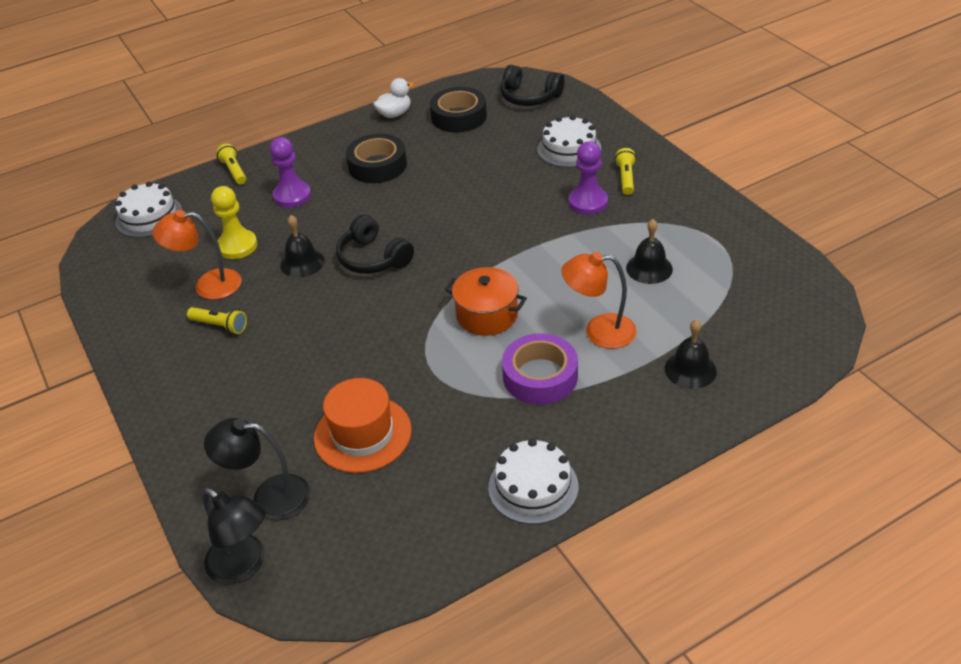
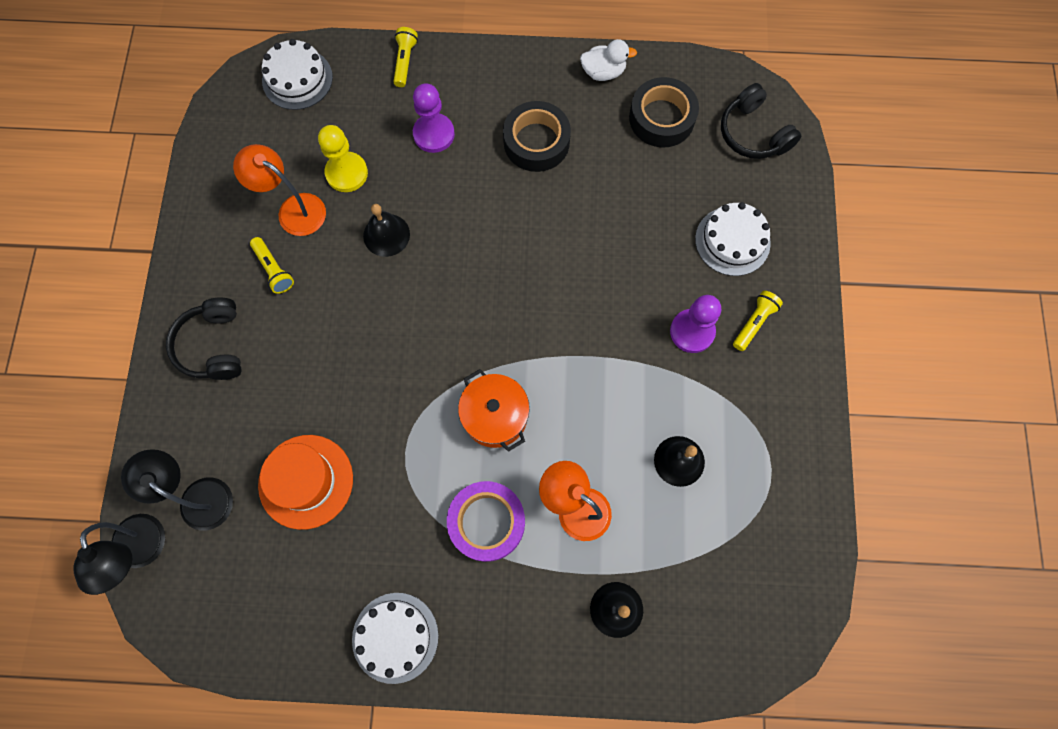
camera: 30 degrees right, 30 degrees up
black headphones [336,215,414,274] -> black headphones moved to [166,298,242,380]

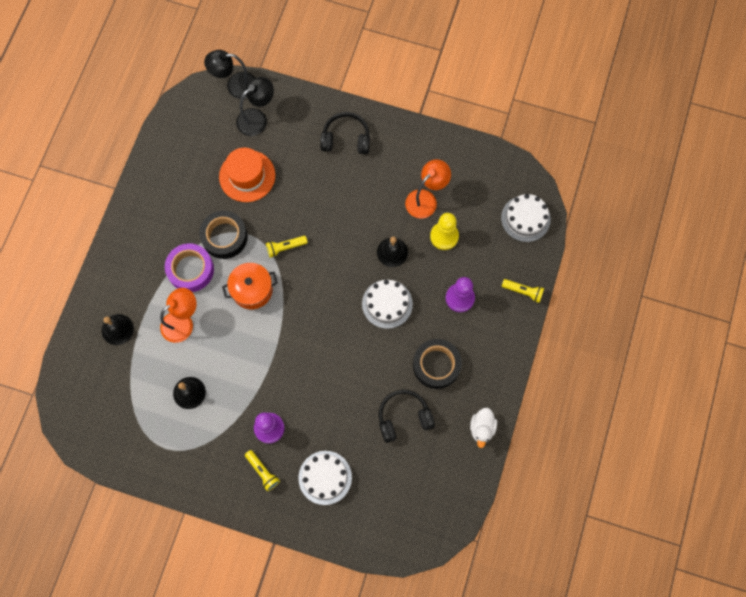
camera: 105 degrees right, 0 degrees up
yellow flashlight [250,237,294,294] -> yellow flashlight moved to [266,236,308,258]
white cake [352,593,439,684] -> white cake moved to [362,280,413,329]
black tape [629,77,699,147] -> black tape moved to [199,211,248,259]
black headphones [721,83,801,159] -> black headphones moved to [378,390,435,443]

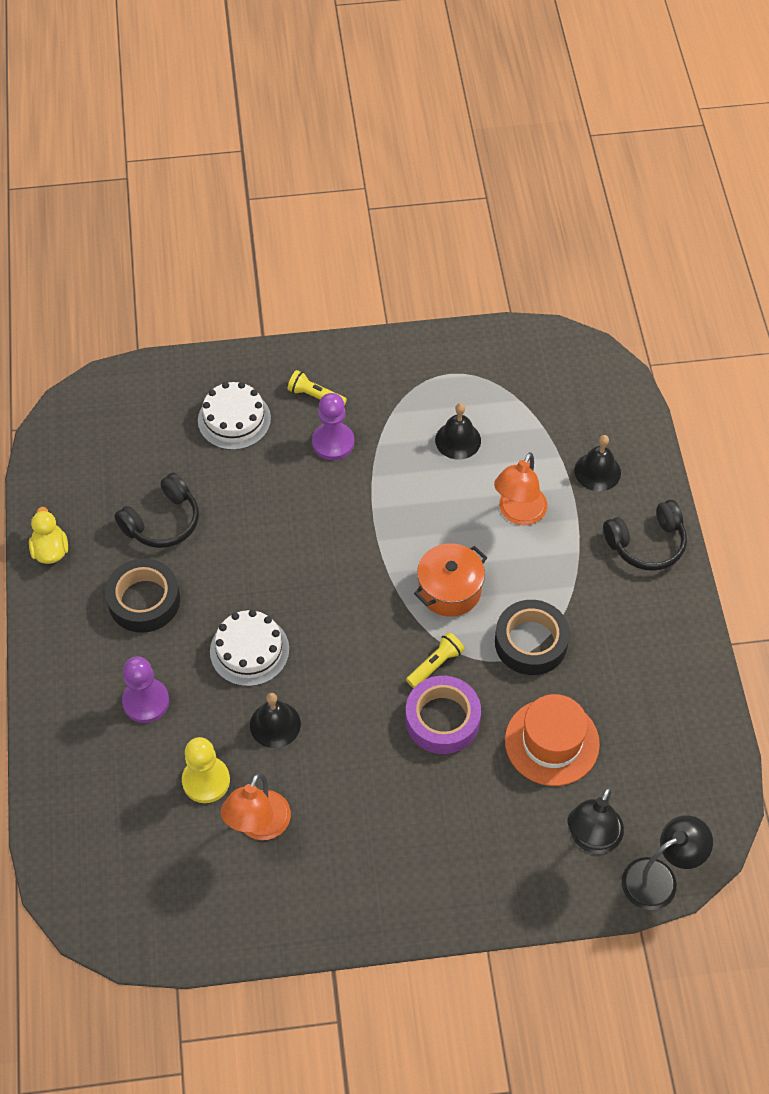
camera: 155 degrees right, 15 degrees down
purple tape [165,243,214,292] -> purple tape moved to [405,676,481,754]
black headphones [320,112,370,154] -> black headphones moved to [603,500,687,571]
white duck [470,408,497,448] -> yellow duck [29,507,68,564]
white cake [501,194,551,242] -> none
yellow flashlight [502,279,544,303] -> none

